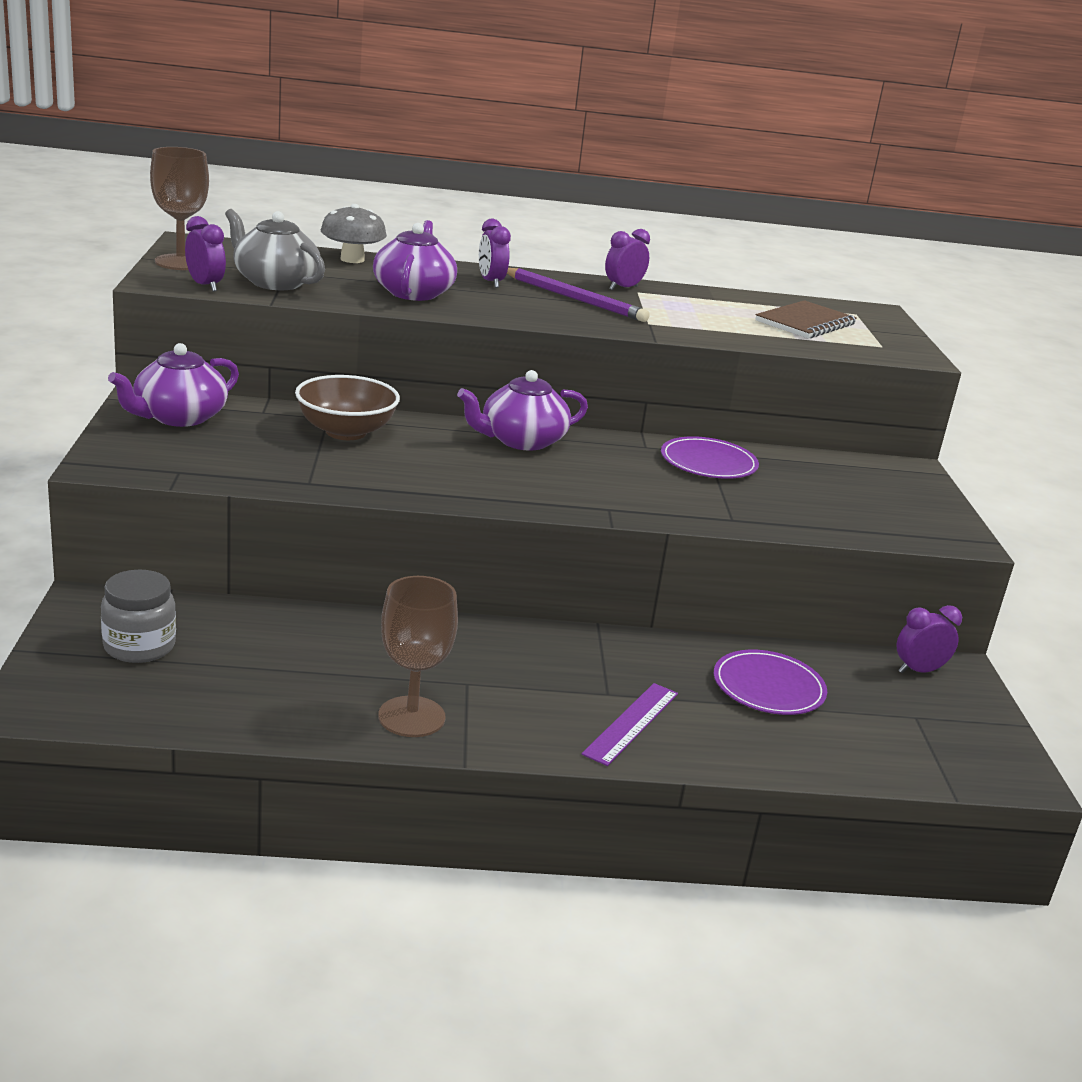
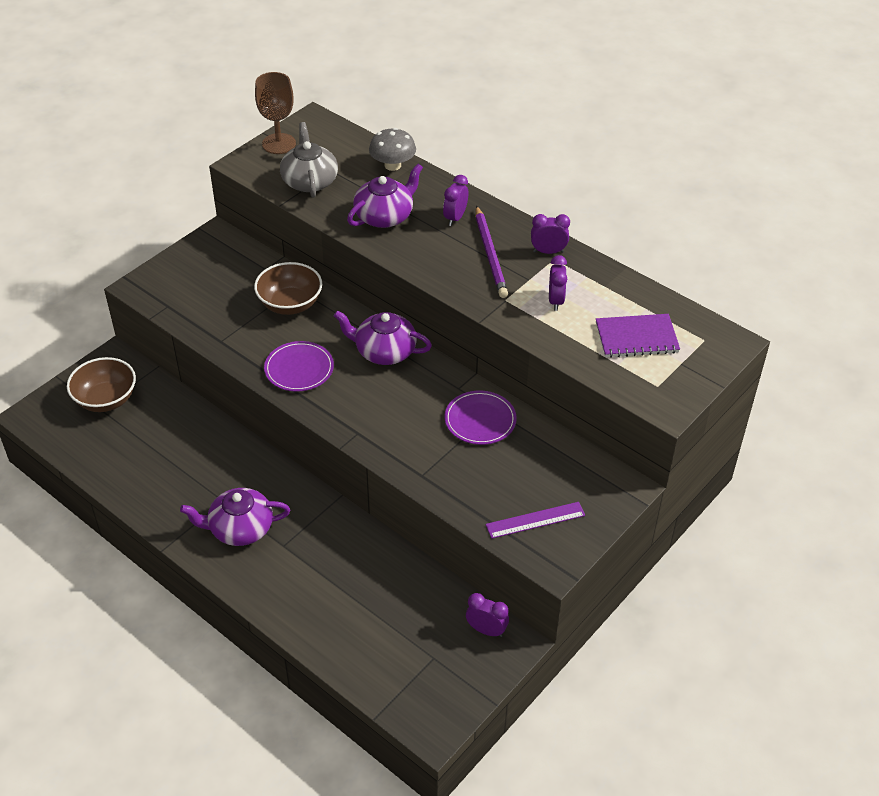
camera: 45 degrees right, 20 degrees up
grey jar [101,570,176,663] -> brown bowl [67,357,136,412]
purple teapot [108,343,239,427] -> purple teapot moved to [180,488,290,546]
purple clock [185,216,226,292] -> purple clock moved to [549,255,567,311]
brown goblet [378,576,458,737] -> none
purple ruler [582,683,678,766] -> purple ruler moved to [486,502,585,539]
purple plate [714,650,827,715] -> purple plate moved to [264,341,334,392]
brown notebook [755,300,857,338] -> purple notebook [596,314,680,358]

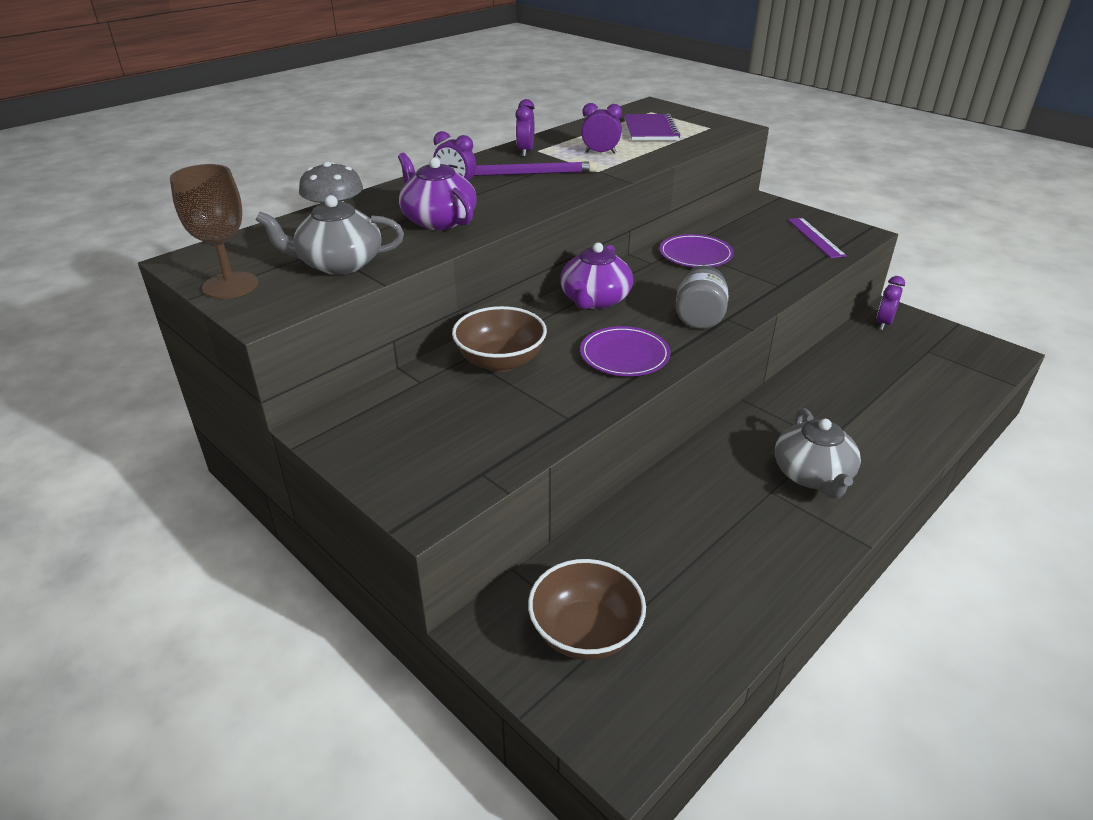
camera: 85 degrees left, 10 degrees down
purple teapot [180,488,290,546] -> grey teapot [775,408,861,499]
none -> grey jar [676,265,728,329]

